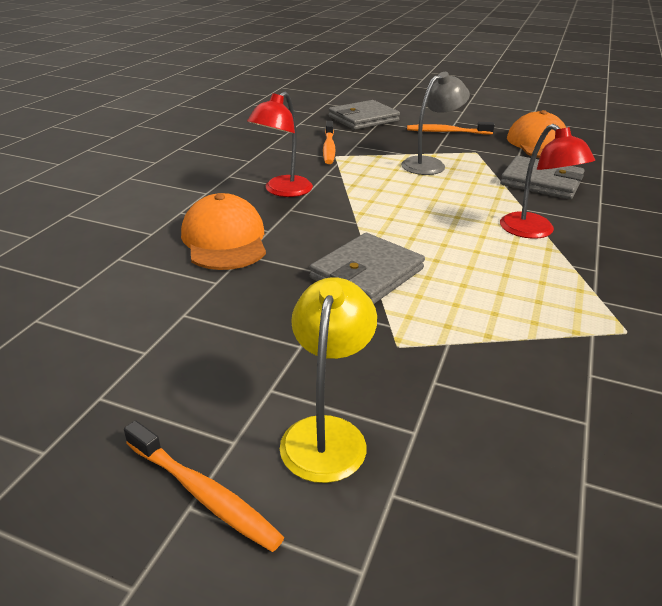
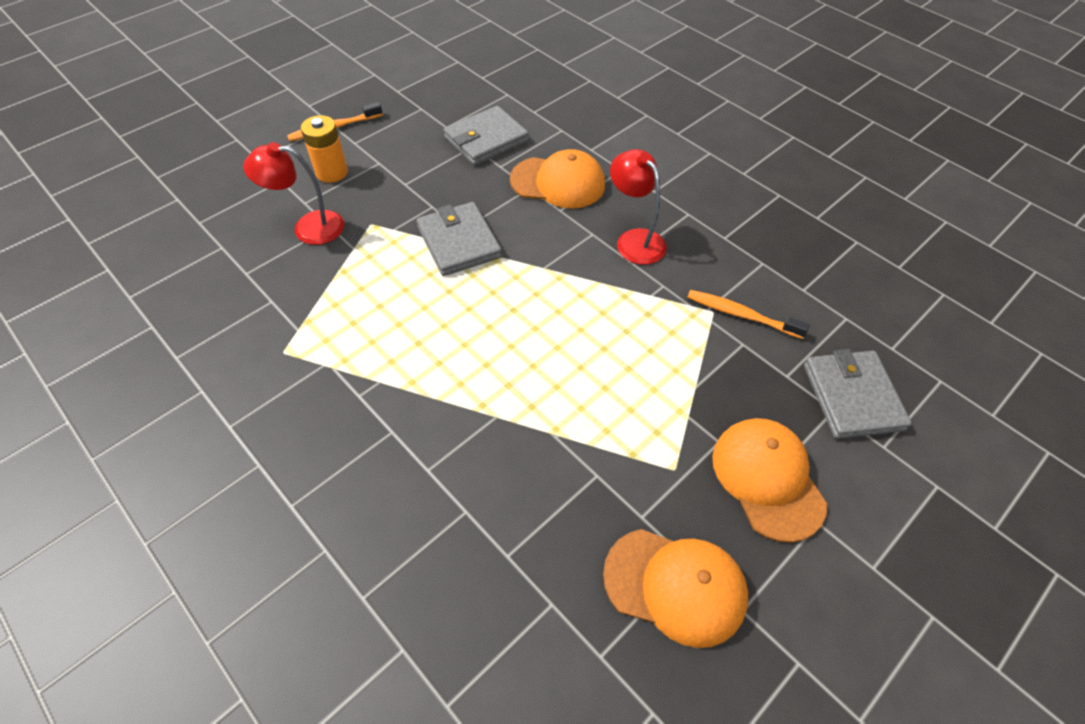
camera: 115 degrees right, 20 degrees up
yellow lamp [280,277,377,483] -> orange battery [301,115,348,183]
grey lamp [401,72,470,175] -> none
orange toothbrush [407,122,495,134] -> orange cap [712,418,828,543]
red lamp [500,124,595,239] -> red lamp moved to [243,142,344,245]
grey wallet [500,156,584,199] -> grey wallet moved to [444,106,529,165]

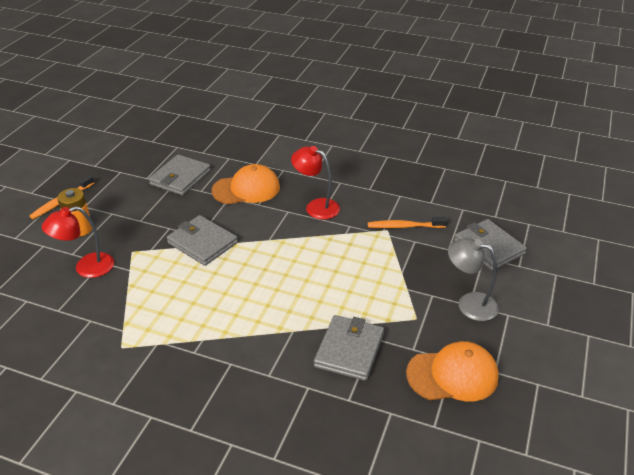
camera: 25 degrees left, 15 degrees down
orange cap [712,418,828,543] -> grey lamp [448,238,499,321]
none -> grey wallet [314,315,384,381]

